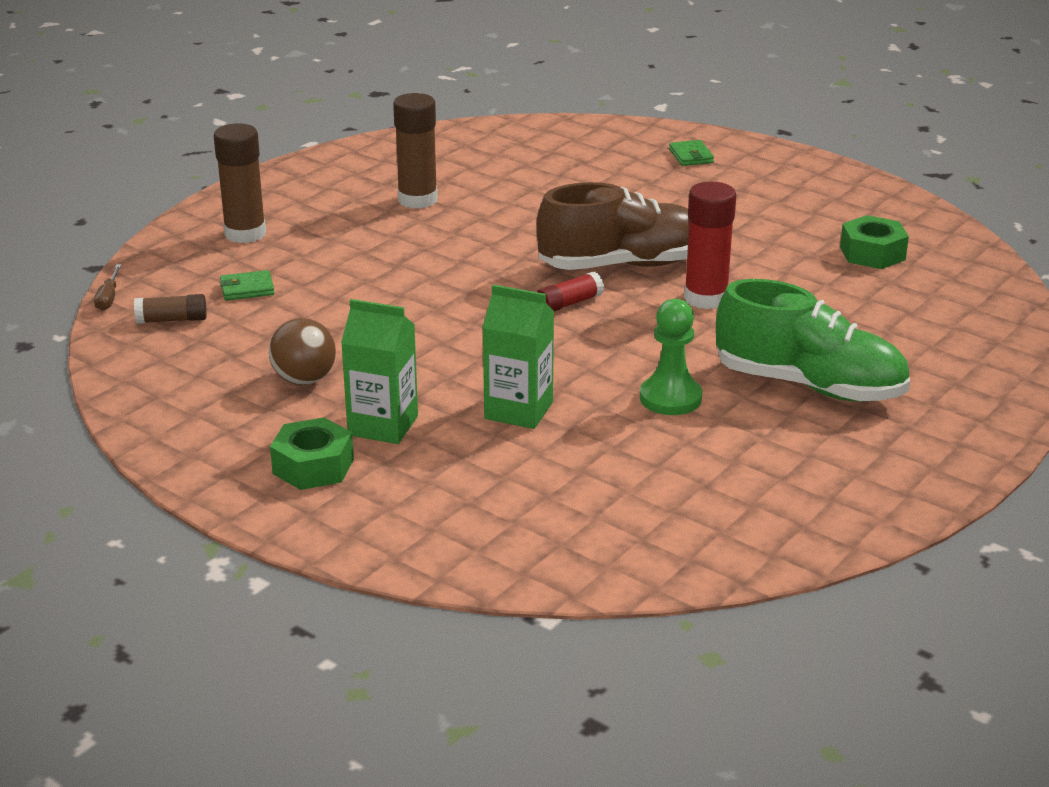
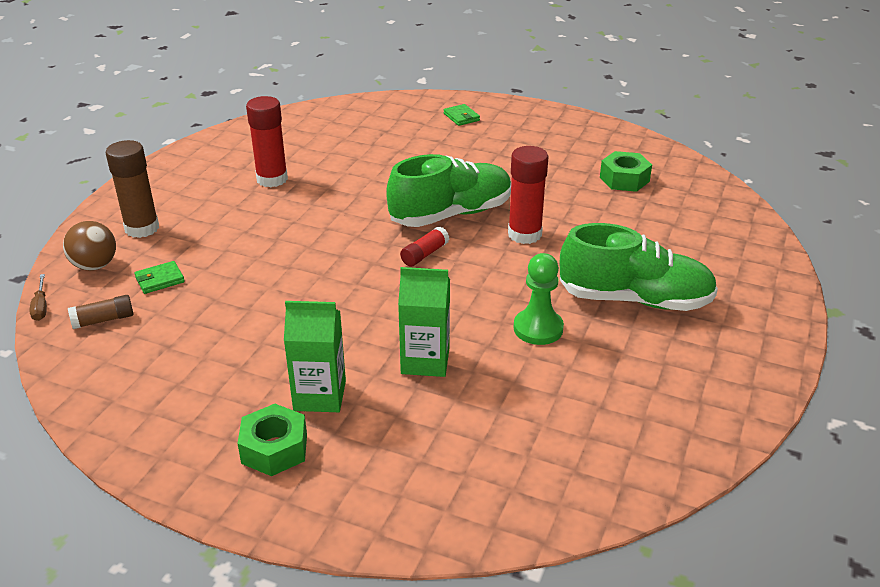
camera: 15 degrees left, 5 degrees up
brown ball [269,318,336,385] -> brown ball moved to [63,221,116,271]
brown glue stick [393,93,438,209] -> red glue stick [246,96,288,187]
brown shoe [536,182,689,270] -> green shoe [386,154,511,227]

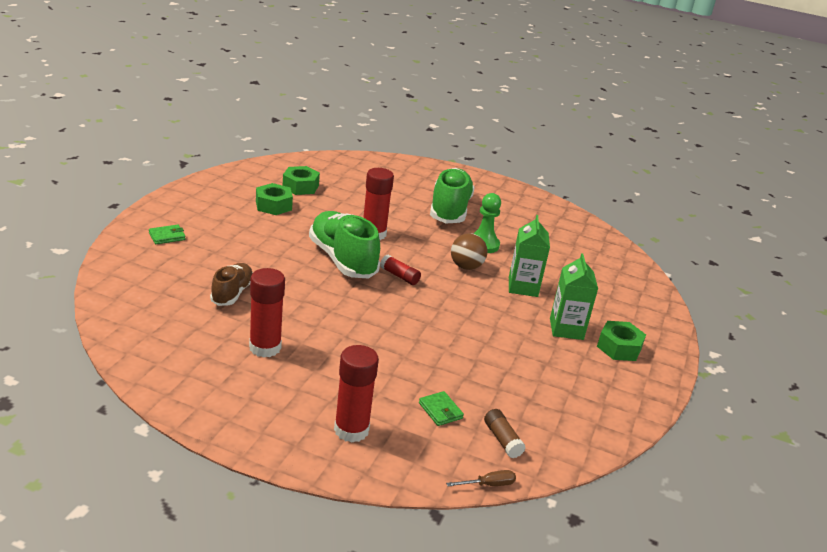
camera: 95 degrees left, 5 degrees down
brown ball [63,221,116,271] -> brown ball moved to [451,233,487,270]
brown glue stick [106,140,159,238] -> red glue stick [334,345,379,443]
none -> brown shoe [210,263,253,306]
none -> green nut [256,183,293,215]

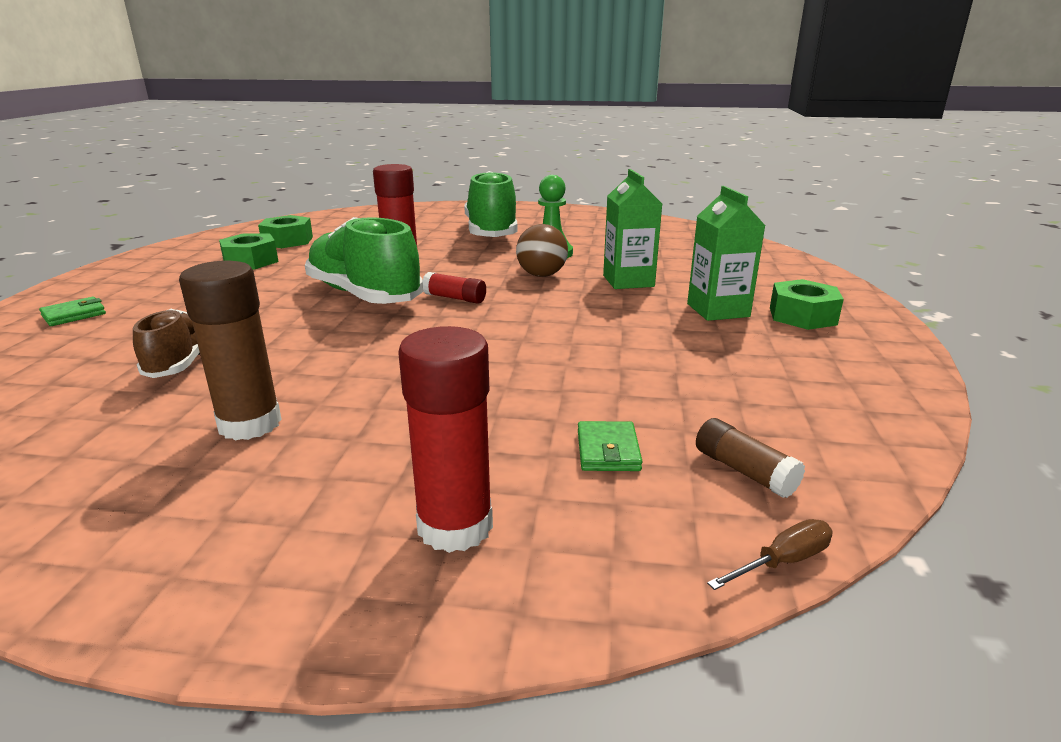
camera: 10 degrees left, 5 degrees down
red glue stick [249,268,285,358] -> brown glue stick [179,261,282,441]
green wallet [419,391,464,426] -> green wallet turned 45 degrees clockwise [578,421,643,471]

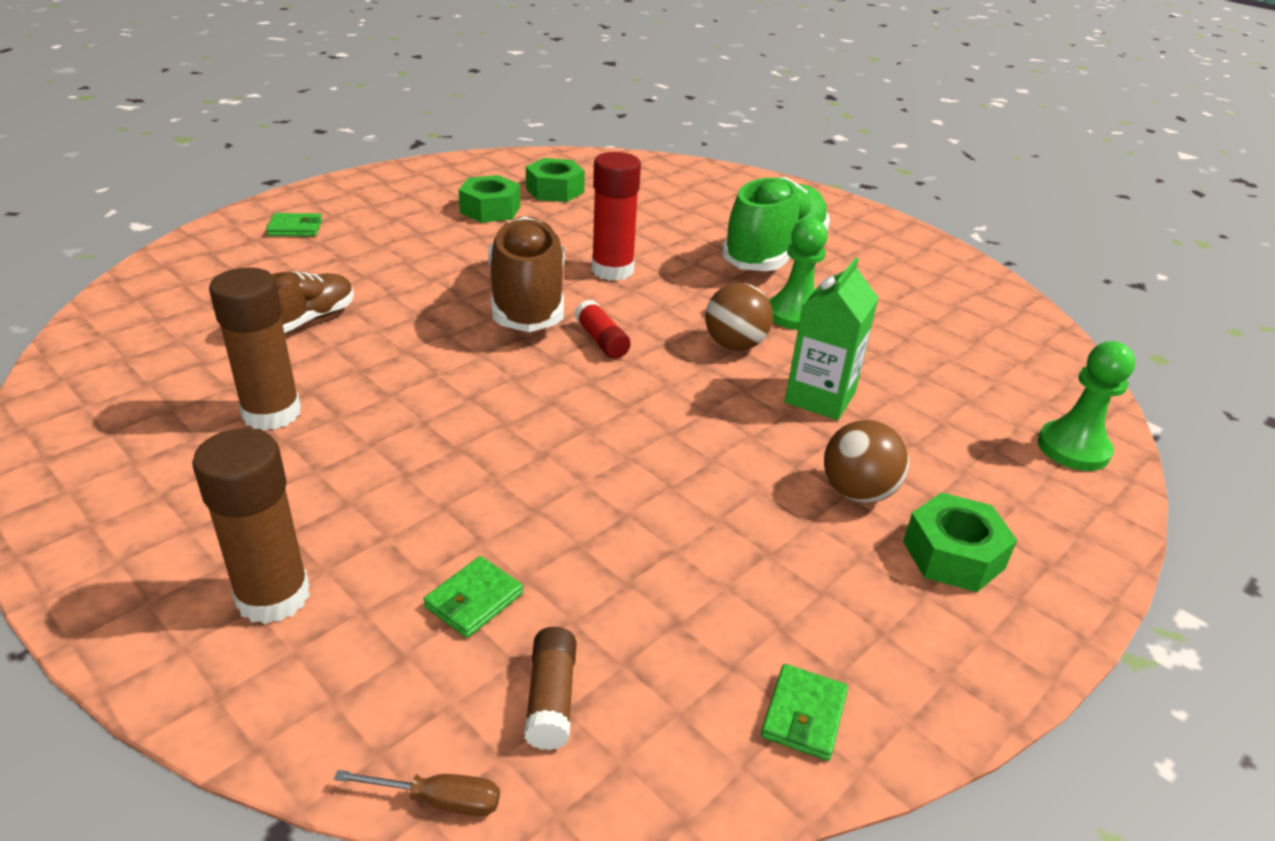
camera: 35 degrees right, 10 degrees up
green shoe [305,217,423,304] -> brown shoe [488,216,564,332]
red glue stick [398,326,493,553] -> brown glue stick [192,428,310,624]
green carton [687,186,765,321] -> brown ball [824,420,909,503]
none -> green wallet [761,664,848,761]
none -> green pawn [1038,341,1136,471]

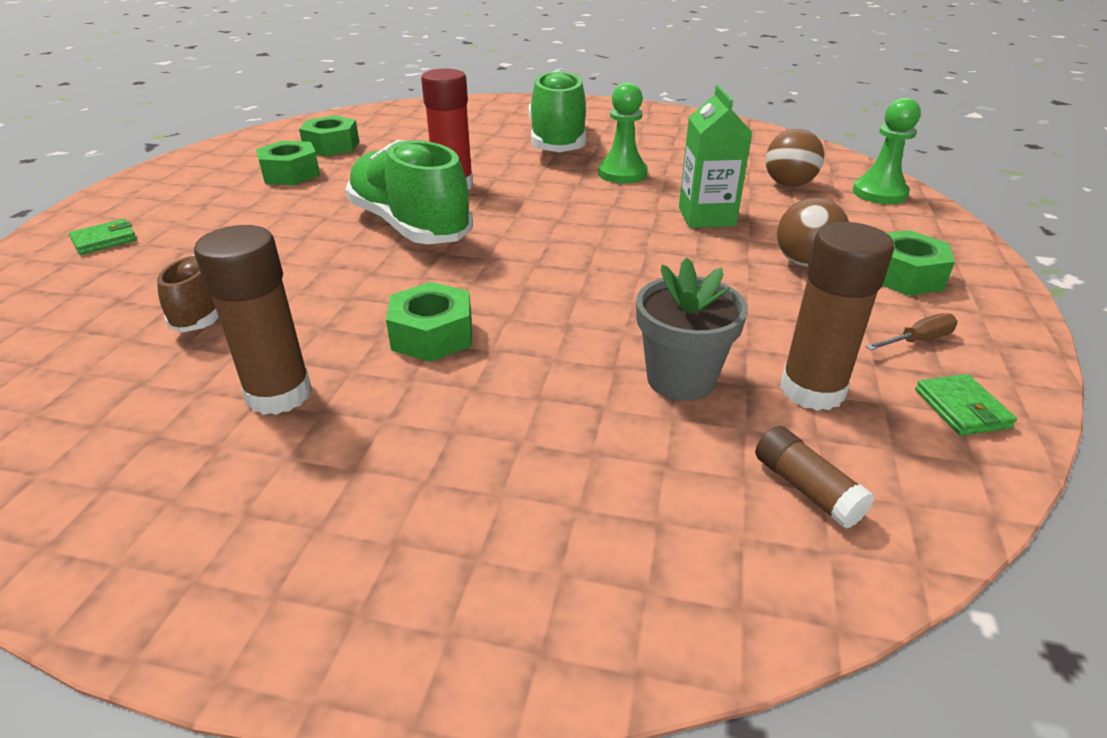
camera: 30 degrees left, 0 degrees up
brown glue stick [192,428,310,624] -> brown glue stick moved to [780,222,894,411]
brown screwdriver [334,770,500,816] -> brown screwdriver moved to [866,313,958,350]
green wallet [423,556,523,638] -> none
brown shoe [488,216,564,332] -> green shoe [345,140,473,244]
red glue stick [575,300,631,359] -> none
brown ball [705,283,773,351] -> brown ball moved to [765,129,824,187]
none -> green nut [386,282,472,362]
none -> grey flower pot [636,257,748,401]

